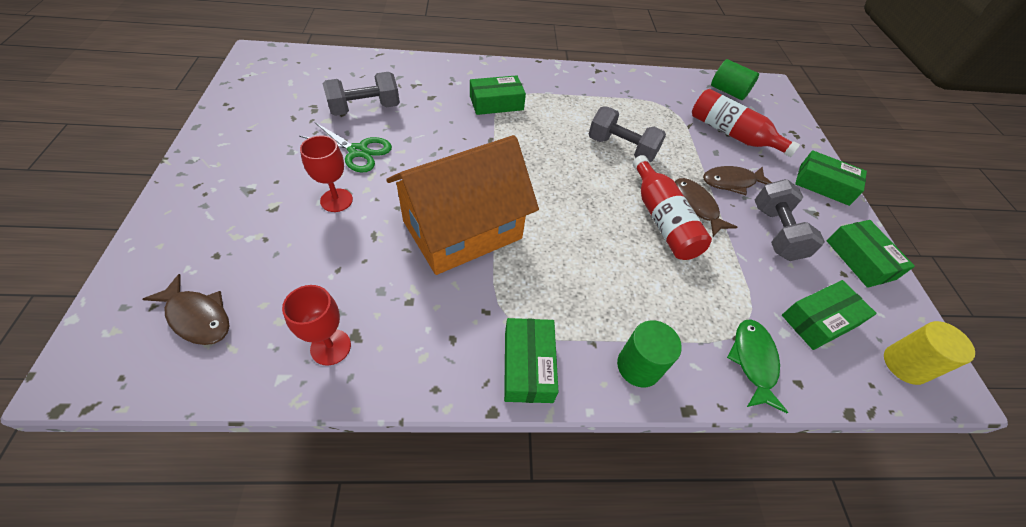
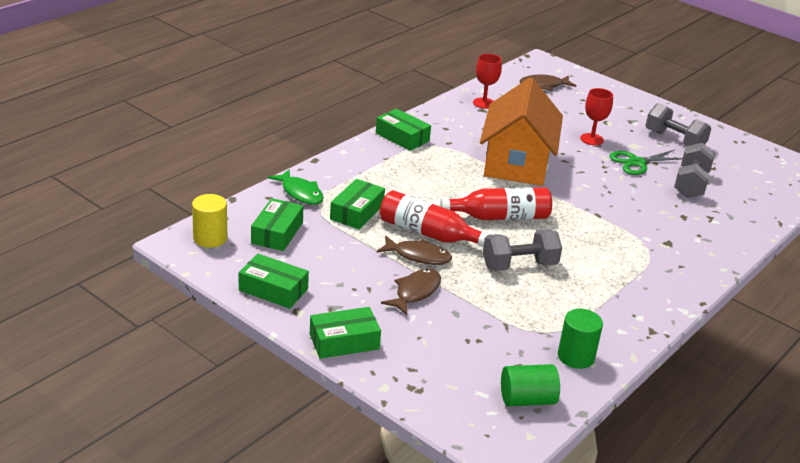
camera: 135 degrees right, 20 degrees down
green box [470,75,526,115] -> green box moved to [330,179,385,229]
green cylinder [617,320,682,387] -> green cylinder moved to [558,309,603,369]
red bottle [692,89,800,157] -> red bottle moved to [440,187,552,220]
grey dumbbell [755,179,825,261] -> grey dumbbell moved to [645,103,711,146]

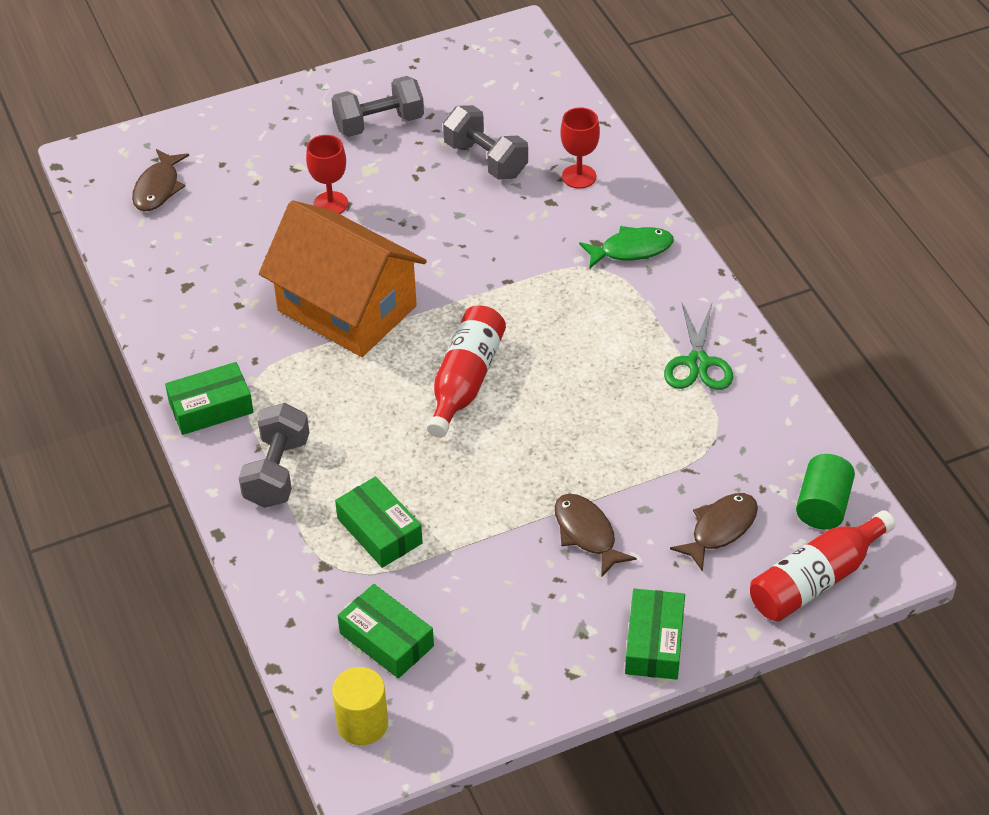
camera: 60 degrees left, 15 degrees up
green box [239,254,309,309] -> none
green fish [268,169,324,205] -> green fish moved to [579,226,674,268]
brown fish [377,236,452,265] -> brown fish moved to [670,493,758,572]
red bottle [380,190,491,247] -> red bottle moved to [750,510,895,621]
red goblet [473,54,502,109] -> red goblet moved to [560,107,600,189]
grey dumbbell [483,229,562,271] -> grey dumbbell moved to [239,403,309,508]
green cylinder [558,309,603,369] -> none
green scissors [609,150,683,175] -> green scissors moved to [664,301,733,390]

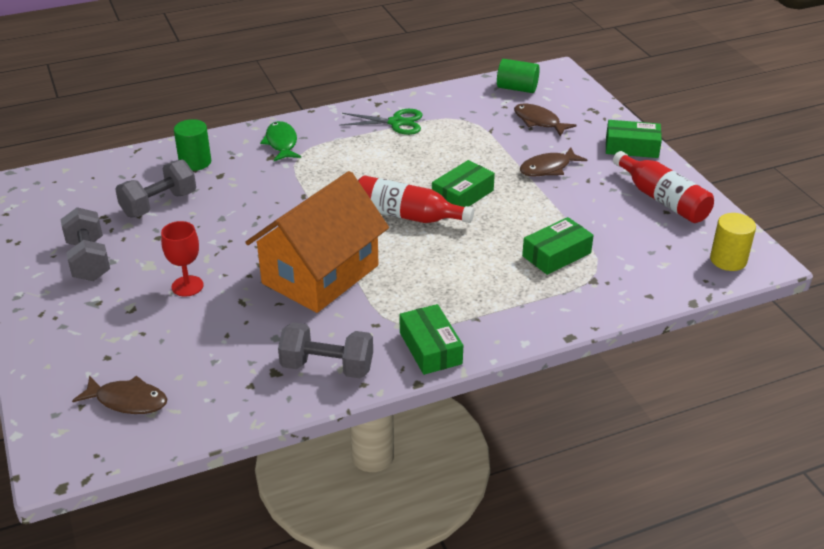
camera: 90 degrees left, 10 degrees down
grey dumbbell [239,403,309,508] -> grey dumbbell moved to [278,322,373,378]
green box [338,584,434,678] -> green box moved to [432,160,495,207]
red goblet [560,107,600,189] -> green cylinder [174,119,211,171]
red bottle [750,510,895,621] -> red bottle moved to [613,151,714,223]

